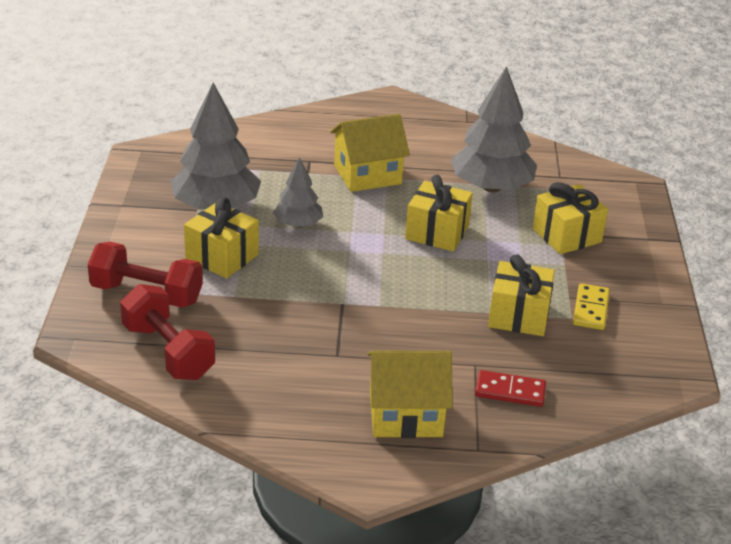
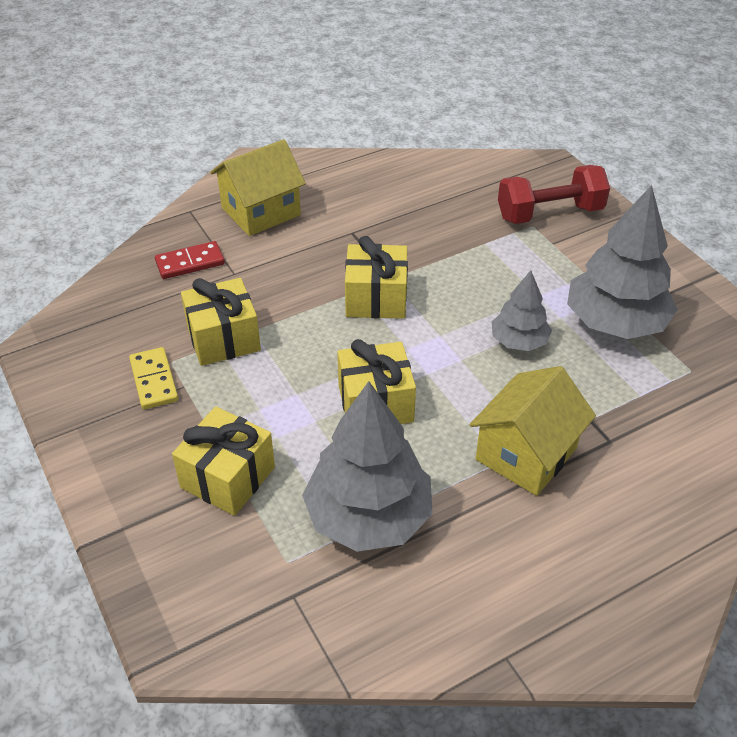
camera: 150 degrees right, 10 degrees up
red dumbbell [120,284,215,380] -> none
yellow gift [184,197,259,278] -> yellow gift moved to [345,236,408,319]

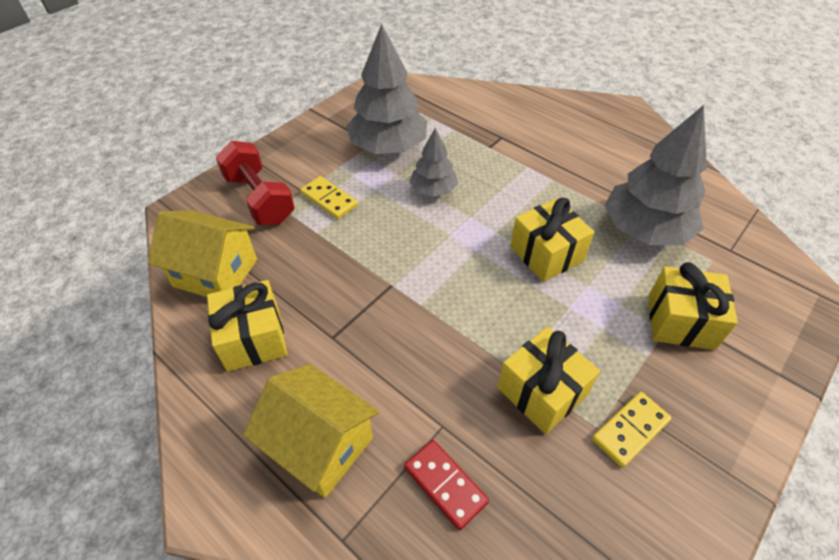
camera: 110 degrees left, 5 degrees up
yellow gift [345,236,408,319] -> yellow gift moved to [207,280,287,372]
yellow house [469,366,596,496] -> yellow house moved to [148,211,257,297]
none -> yellow domino [300,176,358,219]

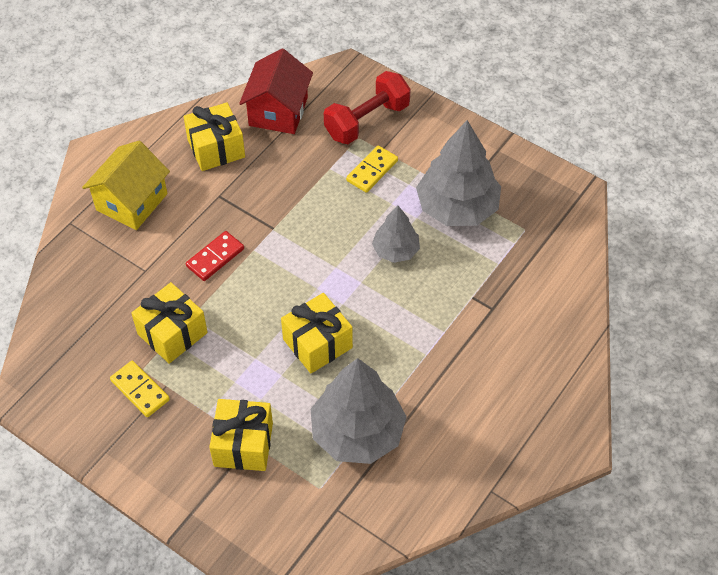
camera: 85 degrees right, 5 degrees up
yellow house [148,211,257,297] -> red house [239,49,313,134]
red domino [404,440,489,530] -> red domino moved to [186,231,244,281]

